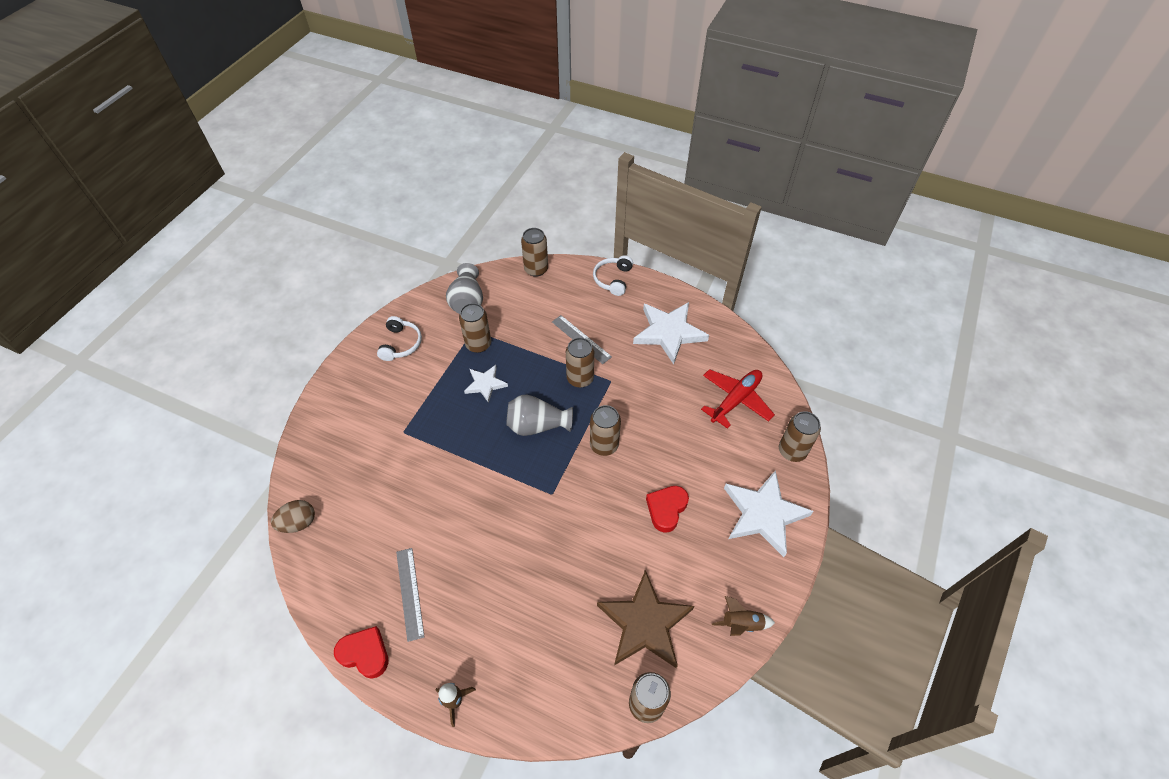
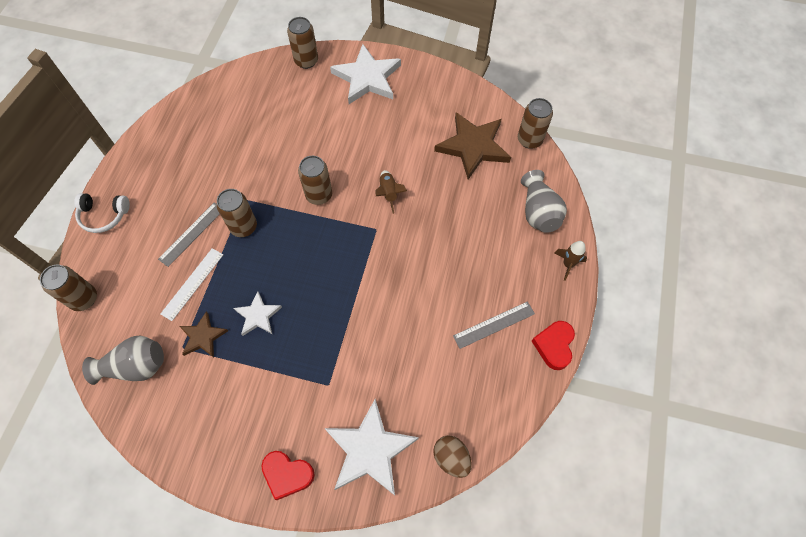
camera: 100 degrees left, 10 degrees up
white headphones [377,316,422,361] -> none
brown can [459,303,491,353] -> brown star [179,311,228,358]
grey vase [506,395,573,436] -> grey vase moved to [521,170,567,233]
white star [633,302,709,364] -> white star moved to [324,399,419,496]
red heart [646,486,689,533] -> red heart moved to [261,451,315,500]
red plane [701,369,775,429] -> none
brown rocket [712,596,775,636] -> brown rocket moved to [375,170,407,214]
none -> white ruler [161,248,223,321]

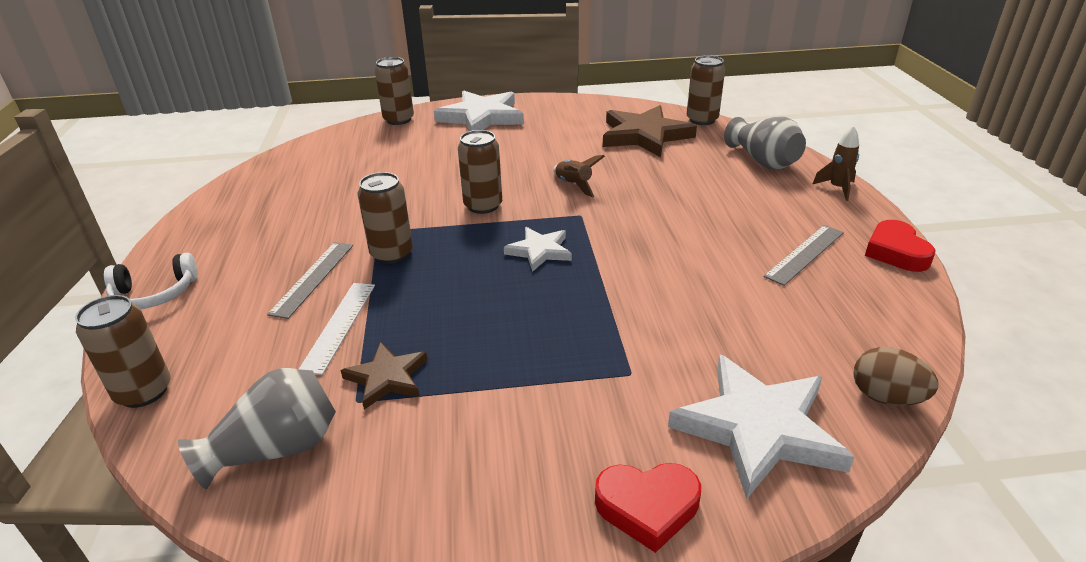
camera: 20 degrees left, 30 degrees down
white star [234,291,282,336] -> white star moved to [504,227,572,272]

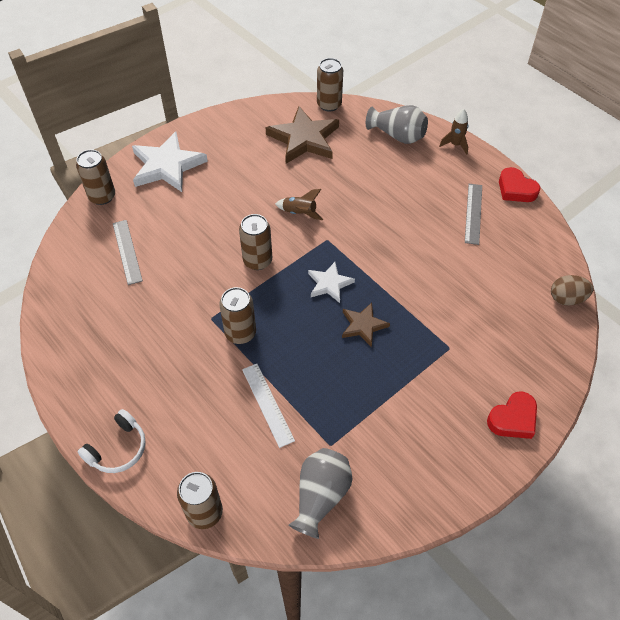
camera: 35 degrees left, 20 degrees up
grey ruler [267,242,353,319] -> grey ruler moved to [113,220,143,285]
brown star [341,342,427,410] -> brown star moved to [342,302,390,347]
white star [668,354,854,499] -> none

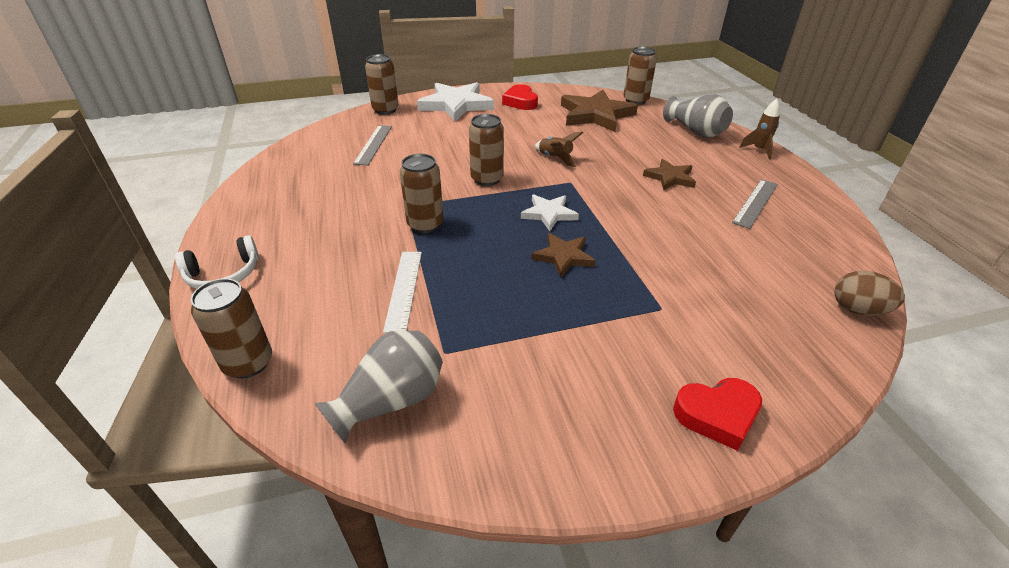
camera: 25 degrees right, 15 degrees down
red heart [499,167,540,202] -> red heart moved to [502,84,538,110]
none -> brown star [643,159,696,190]

